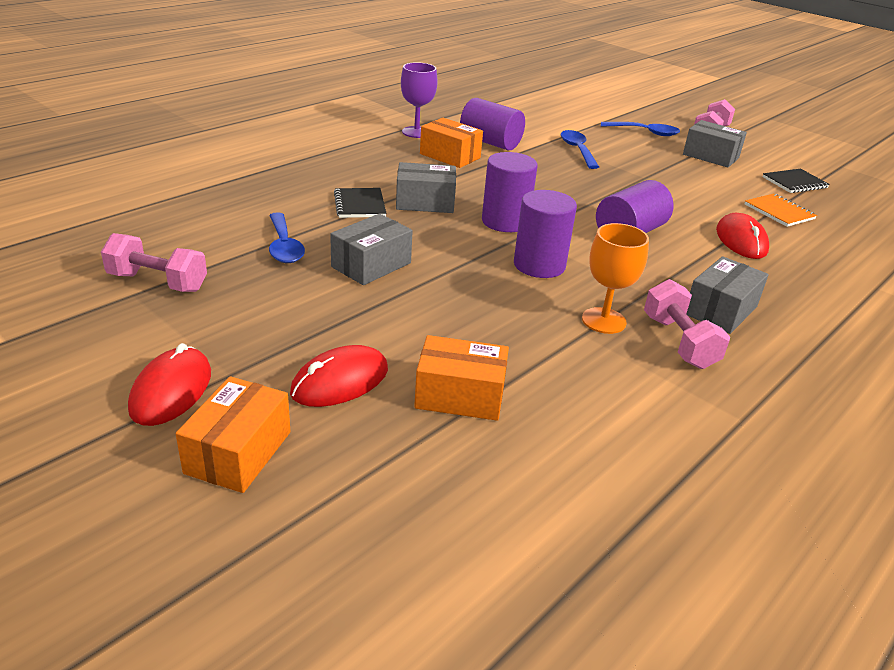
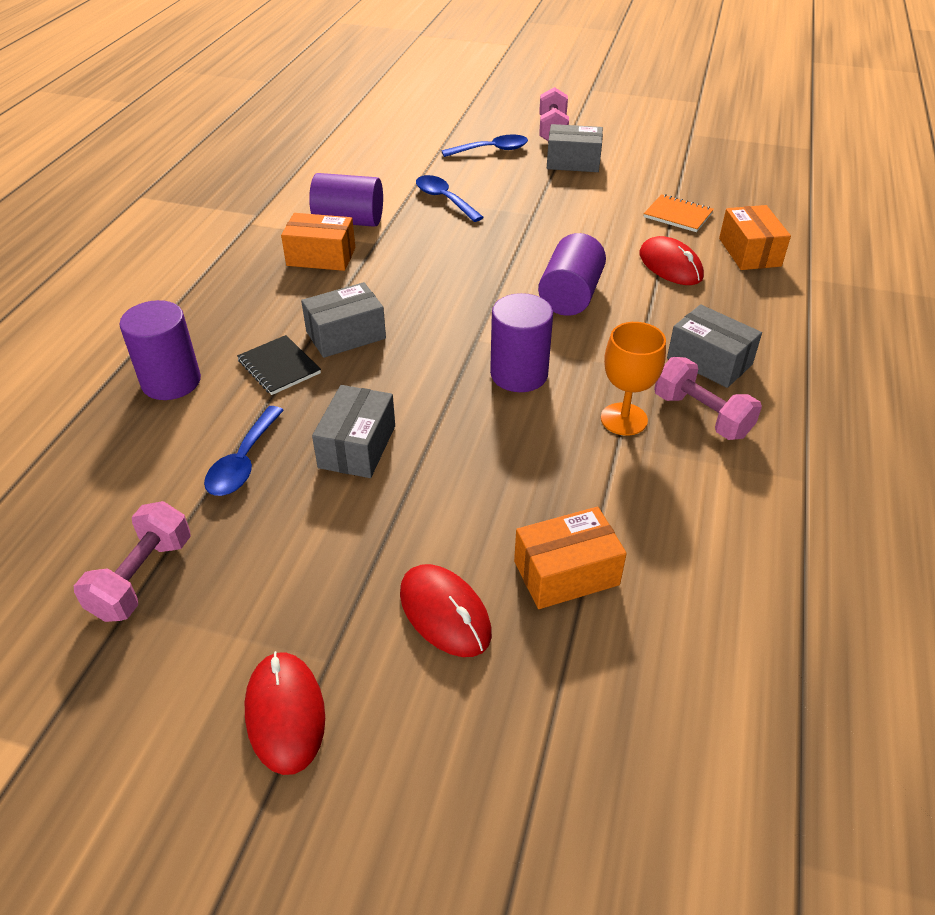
camera: 25 degrees left, 10 degrees up
pink dumbbell [101,233,207,292] -> pink dumbbell turned 60 degrees counterclockwise [74,501,191,622]
orange box [176,376,291,493] -> orange box moved to [719,205,791,270]
blue spoon [269,212,305,263] -> blue spoon turned 60 degrees clockwise [204,406,284,496]
red mouse [290,345,388,407] -> red mouse turned 60 degrees counterclockwise [400,564,492,657]
purple goblet [401,62,438,138] -> none
purple cylinder [482,152,538,232] -> purple cylinder moved to [119,300,201,400]
grey box [687,256,769,334] -> grey box turned 60 degrees counterclockwise [667,304,762,388]
black notebook [763,169,830,193] -> none

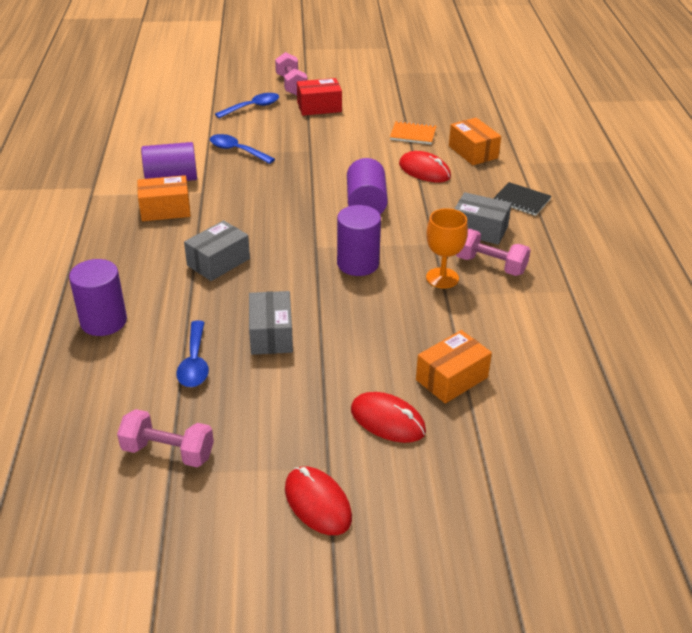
camera: 20 degrees left, 5 degrees down
pink dumbbell [74,501,191,622] -> pink dumbbell turned 75 degrees counterclockwise [117,409,214,467]
black notebook [237,335,321,395] -> black notebook moved to [493,182,552,216]
grey box [547,124,603,172] -> red box [297,78,342,116]

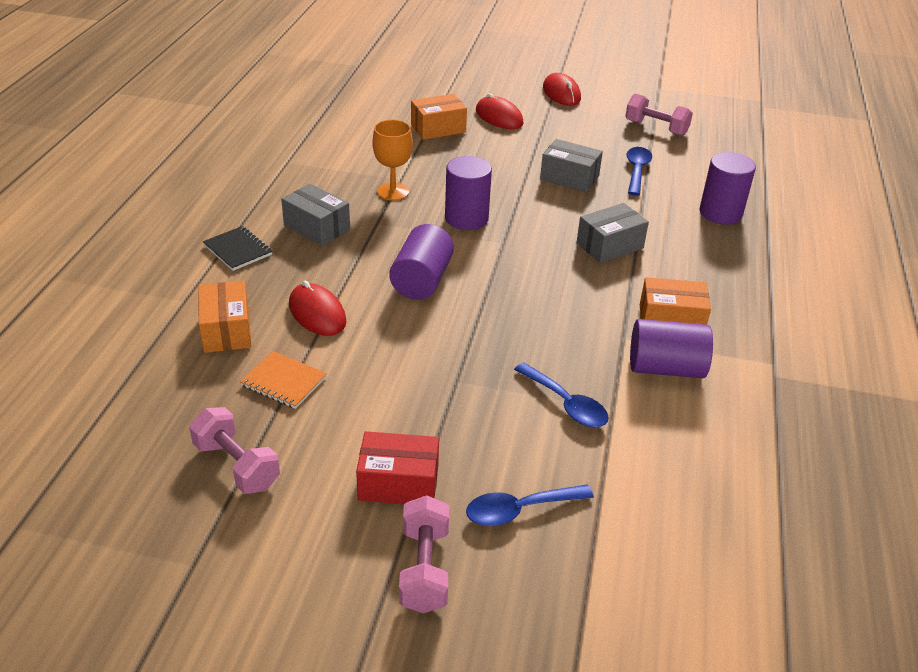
camera: 165 degrees left, 0 degrees up
grey box [249,291,293,355] -> grey box turned 75 degrees counterclockwise [540,139,603,192]
pink dumbbell [456,229,531,276] -> pink dumbbell moved to [189,407,280,494]

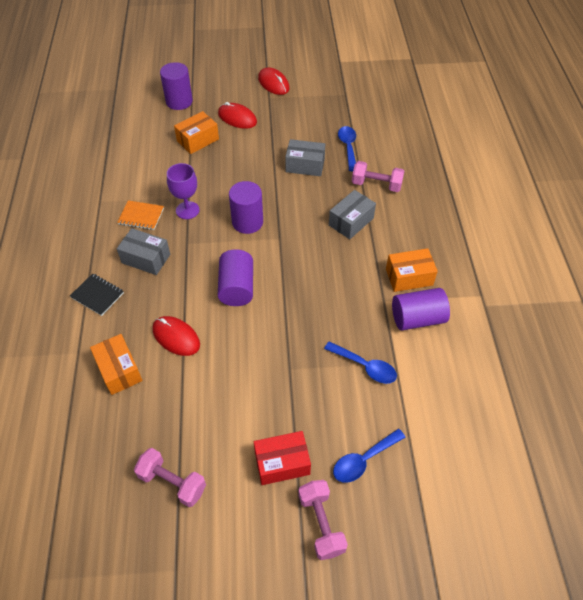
camera: 15 degrees left, 15 degrees up
orange notebook [240,351,327,409] -> orange notebook moved to [117,200,164,230]
orange goblet [372,120,413,201] -> purple goblet [167,163,199,219]
pink dumbbell [625,93,693,136] -> pink dumbbell moved to [352,161,404,192]
purple cylinder [699,152,756,225] -> purple cylinder moved to [160,62,193,110]

